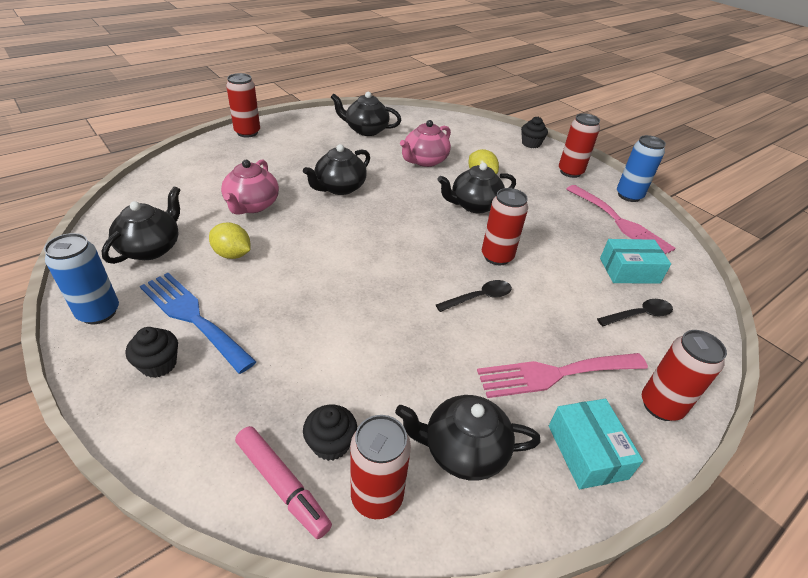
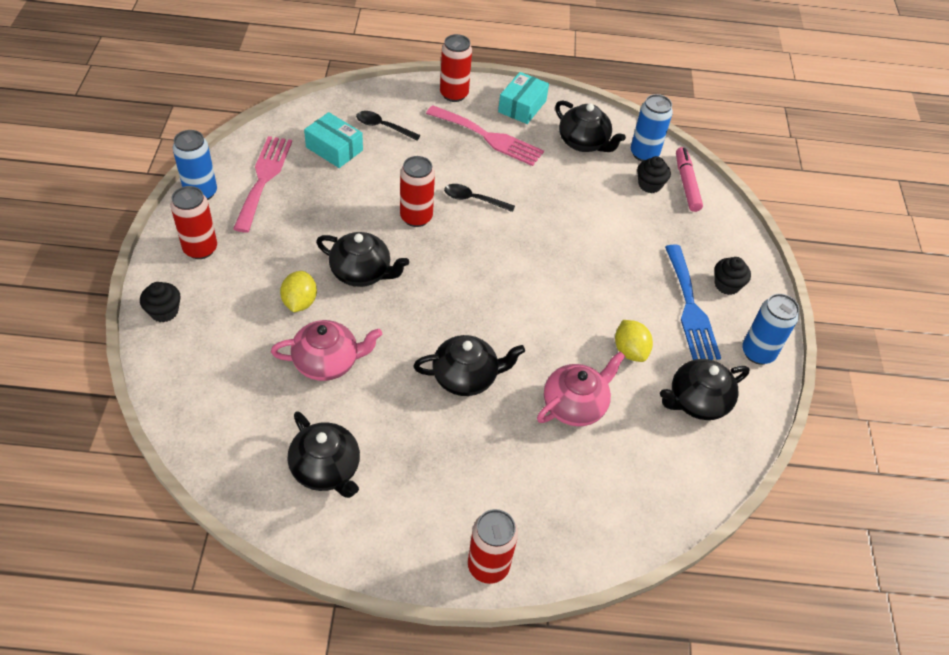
camera: 140 degrees left, 10 degrees up
red can [350,415,411,519] -> blue can [631,94,673,161]

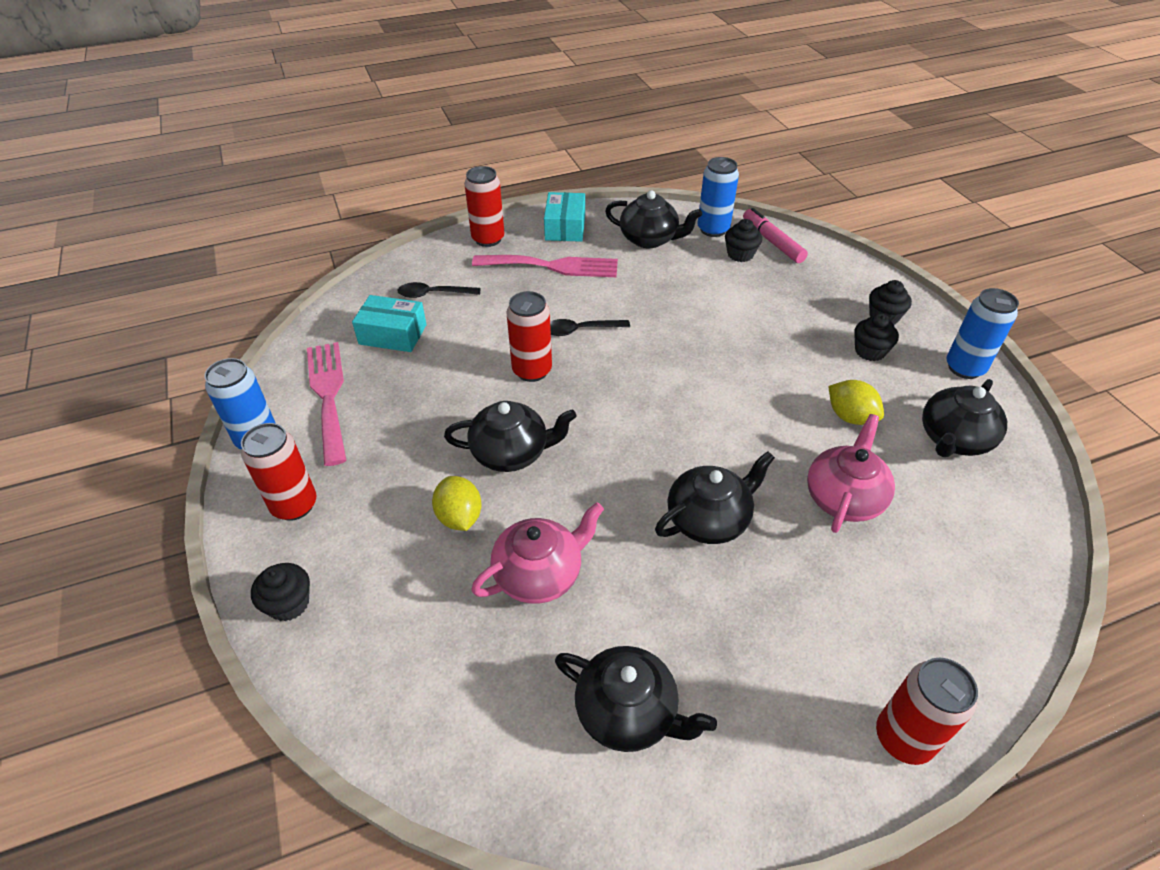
camera: 20 degrees left, 5 degrees down
blue fork [665,245,721,360] -> black cupcake [854,314,899,361]

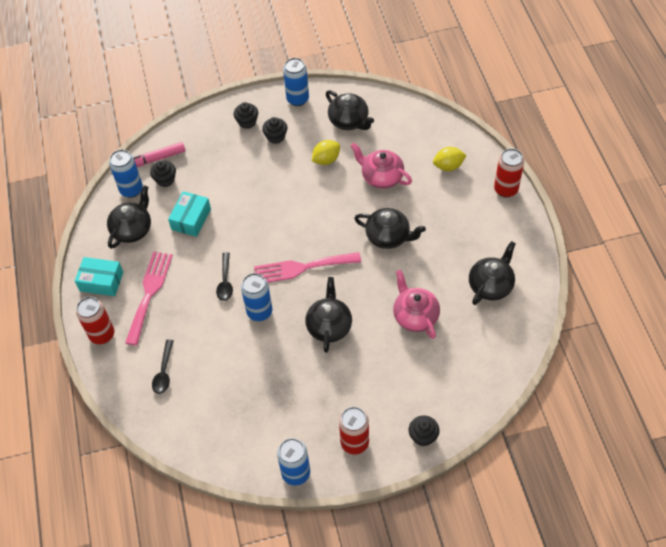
camera: 80 degrees left, 10 degrees up
pink fork [307,342,346,466] -> pink fork moved to [254,252,361,282]
turquoise box [352,295,427,352] -> turquoise box moved to [168,191,211,237]
yellow lemon [432,476,482,531] -> yellow lemon moved to [433,147,466,171]
red can [506,291,552,382] -> blue can [241,273,272,321]
black teapot [655,451,775,544] -> black teapot turned 135 degrees clockwise [354,208,426,249]

